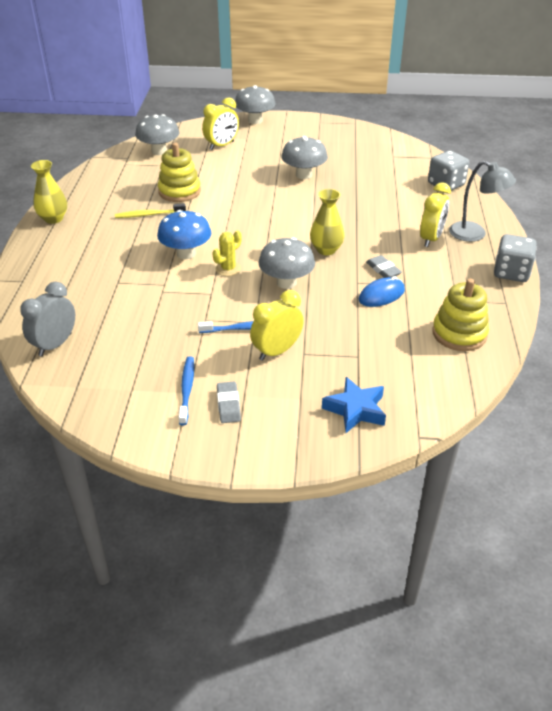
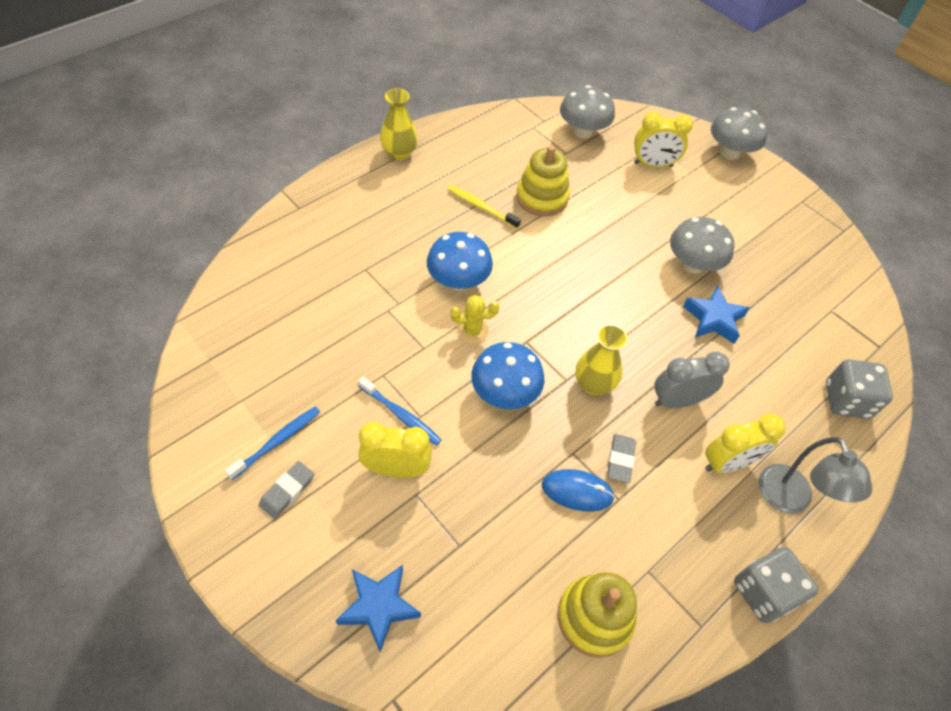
camera: 40 degrees right, 15 degrees up
grey clock [20,282,75,356] -> grey clock moved to [654,352,730,408]
grey mushroom [258,237,315,289] -> blue mushroom [471,342,545,409]
none -> blue star [683,286,750,344]

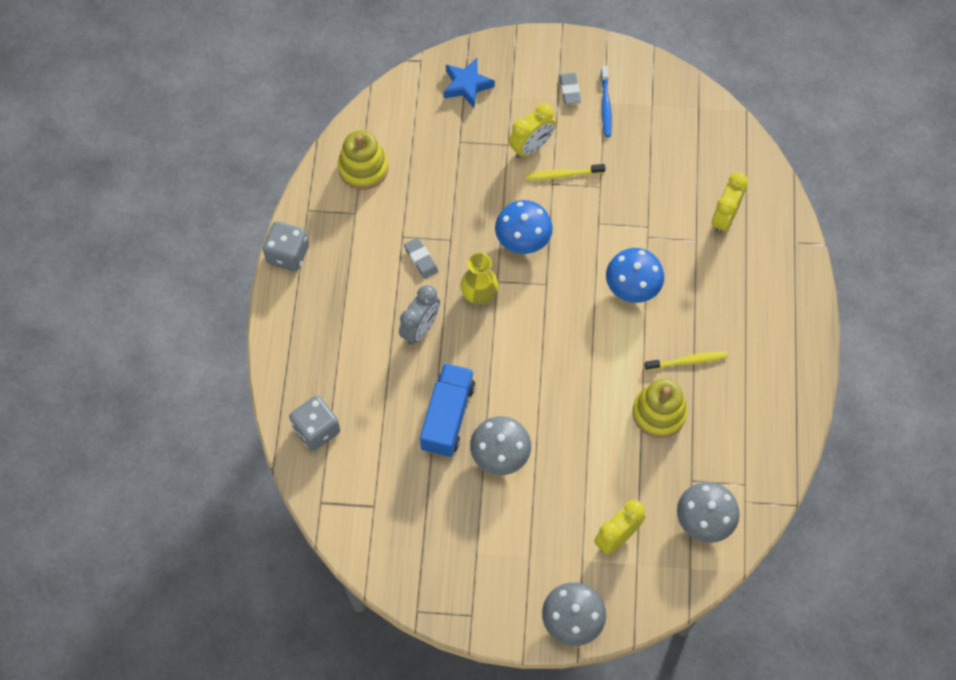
camera: 140 degrees right, 10 degrees up
blue toothbrush [358,376,442,446] -> yellow toothbrush [526,164,606,180]
yellow vase [380,88,418,160] -> none
yellow cactus [451,295,499,344] -> none
blue mouse [542,469,615,511] -> none
blue star [683,286,750,344] -> blue truck [420,363,475,457]
yellow clock [705,414,786,473] -> yellow clock moved to [712,172,748,234]
grey lamp [759,437,873,514] -> none

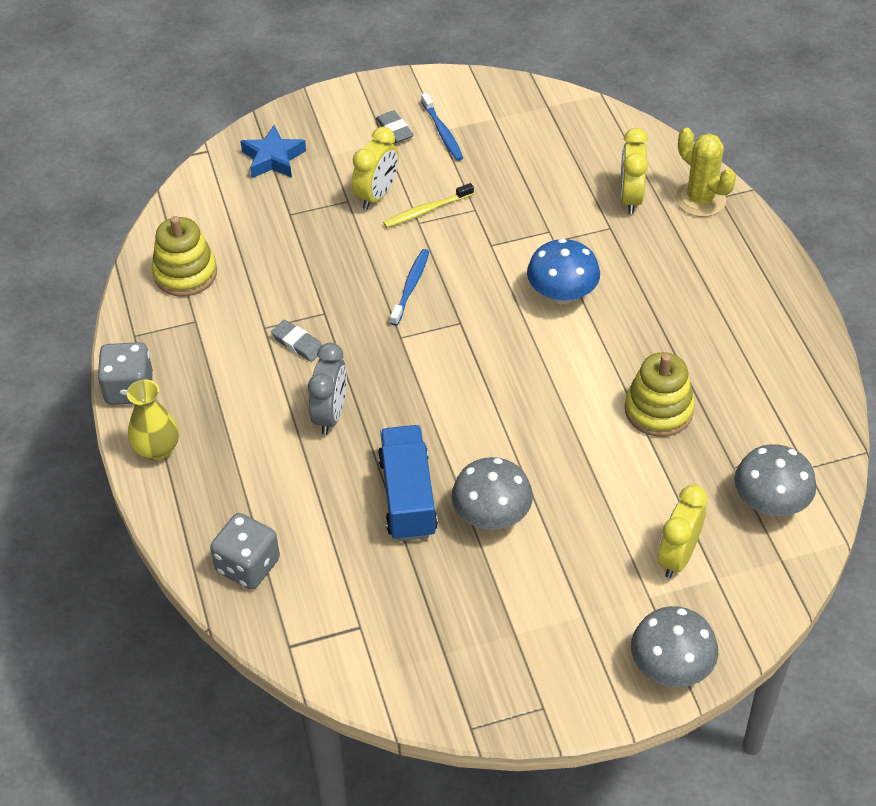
camera: 20 degrees left, 15 degrees down
yellow vase [461,253,498,304] -> yellow vase moved to [127,379,179,461]
blue mushroom [495,200,553,254] -> blue toothbrush [390,249,429,326]
yellow toothbrush [645,351,728,370] -> none
none -> yellow cactus [675,128,736,217]

